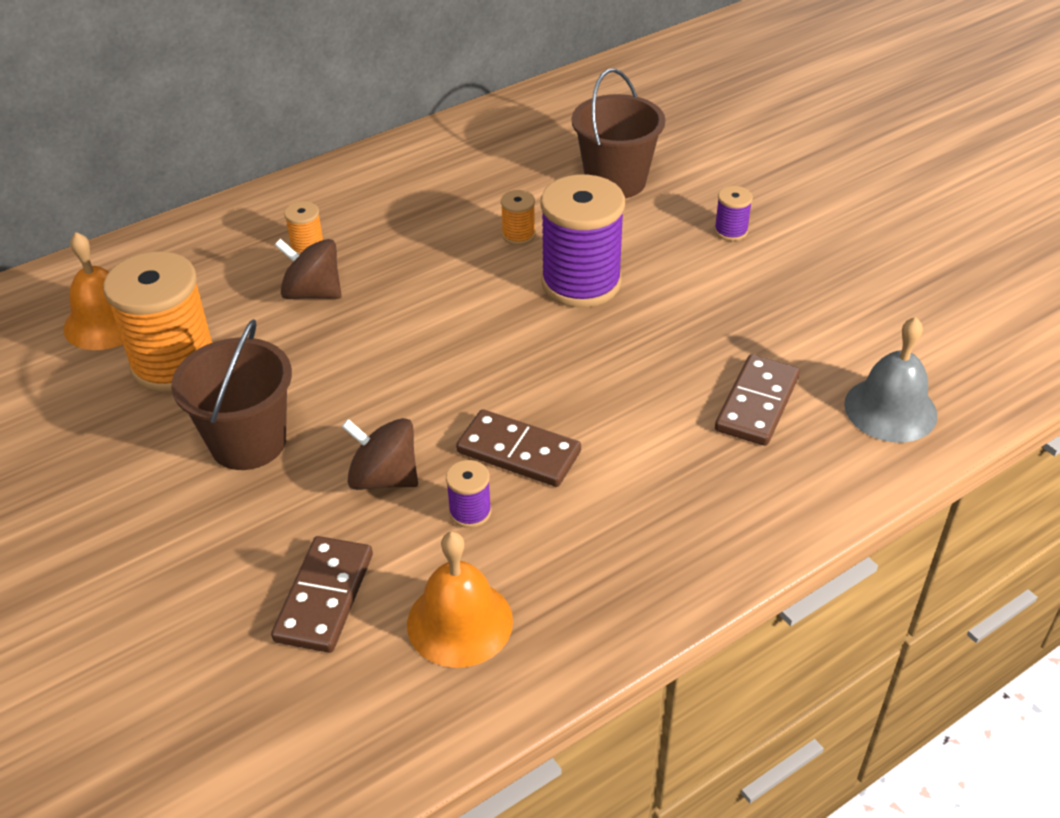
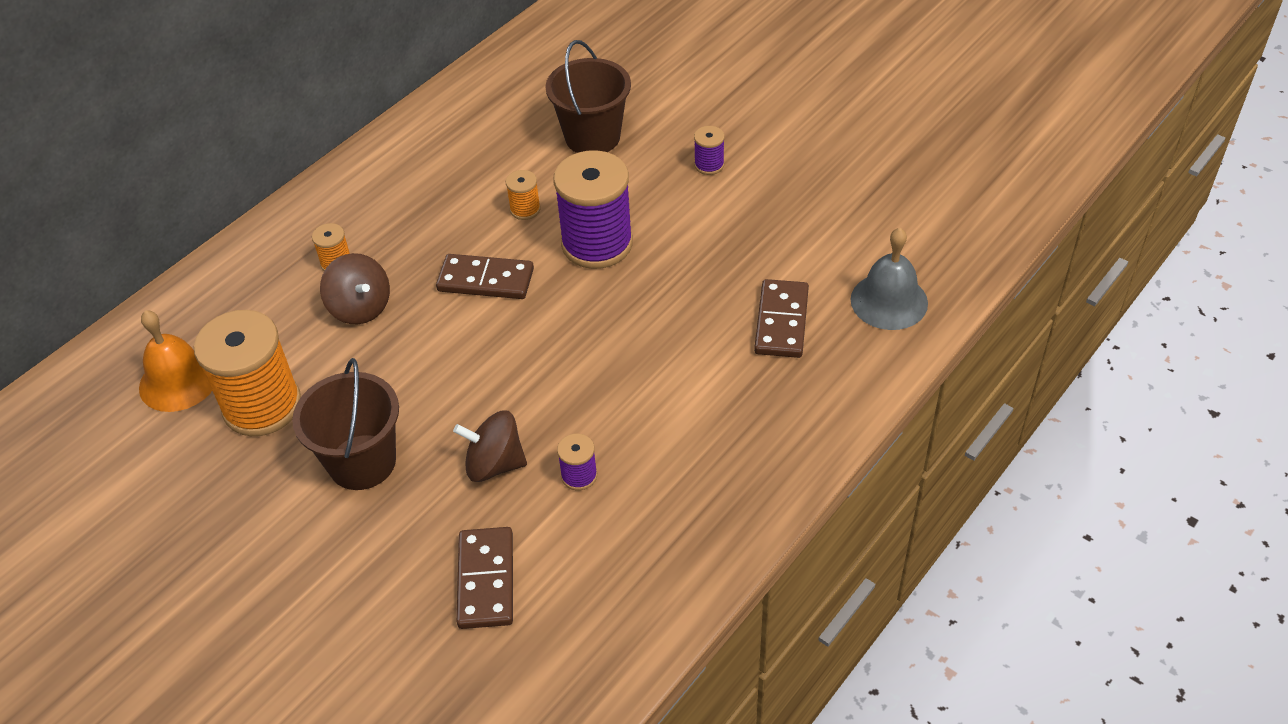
camera: 15 degrees left, 5 degrees up
brown spinning top [275,239,342,299] -> brown spinning top turned 135 degrees counterclockwise [320,253,390,324]
orange bell [407,532,513,668] -> none
brown domino [456,409,581,487] -> brown domino moved to [436,254,534,299]

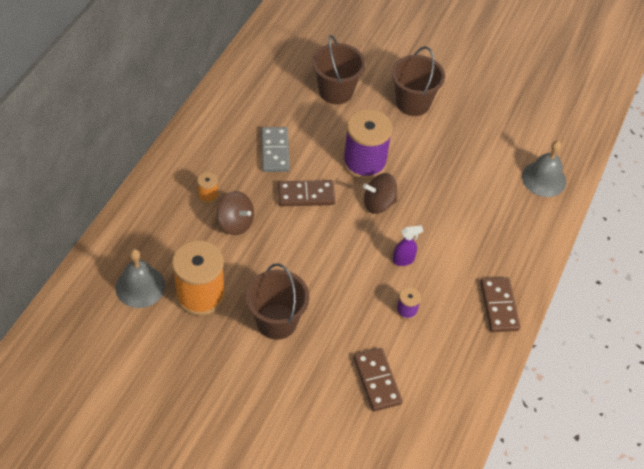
camera: 20 degrees left, 5 degrees up
orange bell [139,310,212,412] -> grey bell [116,249,165,308]
brown spinning top [453,410,527,482] -> brown spinning top moved to [363,173,397,214]
orange spool [506,170,541,220] -> none
purple spool [694,126,725,175] -> brown bucket [392,46,445,116]
brown domino [754,279,809,358] -> brown domino moved to [480,277,520,332]
none -> grey domino [261,127,290,172]
none -> purple spray bottle [393,225,423,266]

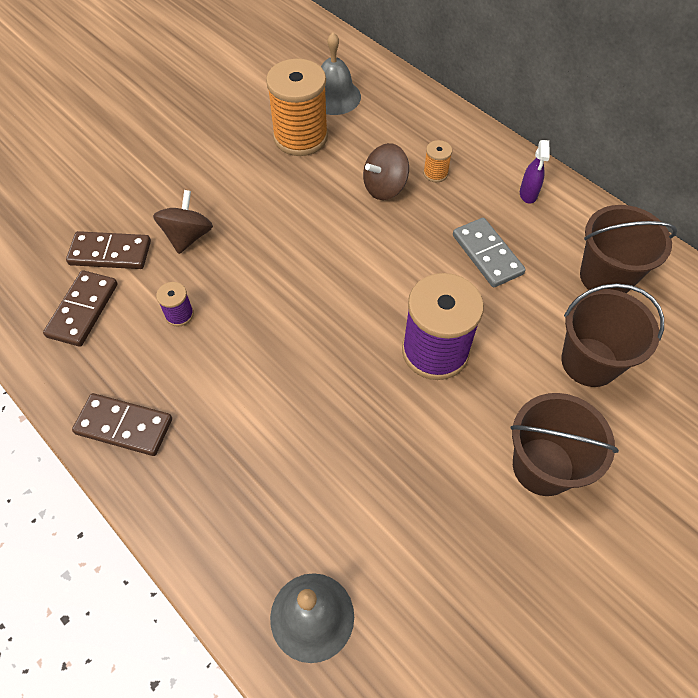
camera: 115 degrees right, 5 degrees up
brown bucket [246,263,310,340] -> brown bucket moved to [580,205,677,293]
grey domino [261,127,290,172] -> grey domino turned 45 degrees clockwise [453,218,526,287]
brown domino [278,180,335,206] -> brown domino moved to [43,270,118,347]
brown spinning top [363,173,397,214] -> brown spinning top moved to [153,190,213,254]
purple spray bottle [393,225,423,266] -> purple spray bottle moved to [520,140,549,204]

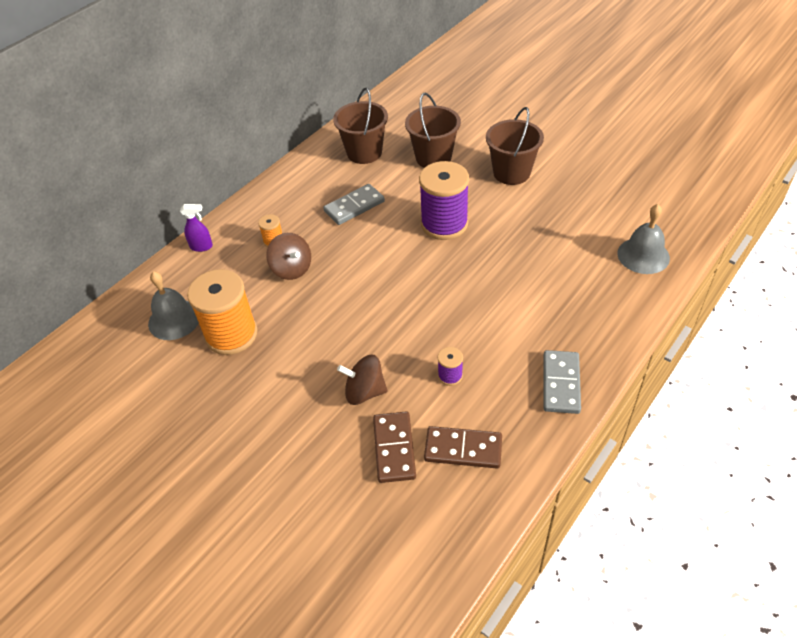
camera: 95 degrees left, 10 degrees down
brown domino [72,393,172,456] -> grey domino [543,350,581,414]
purple spray bottle [520,140,549,204] -> purple spray bottle moved to [180,204,213,252]

